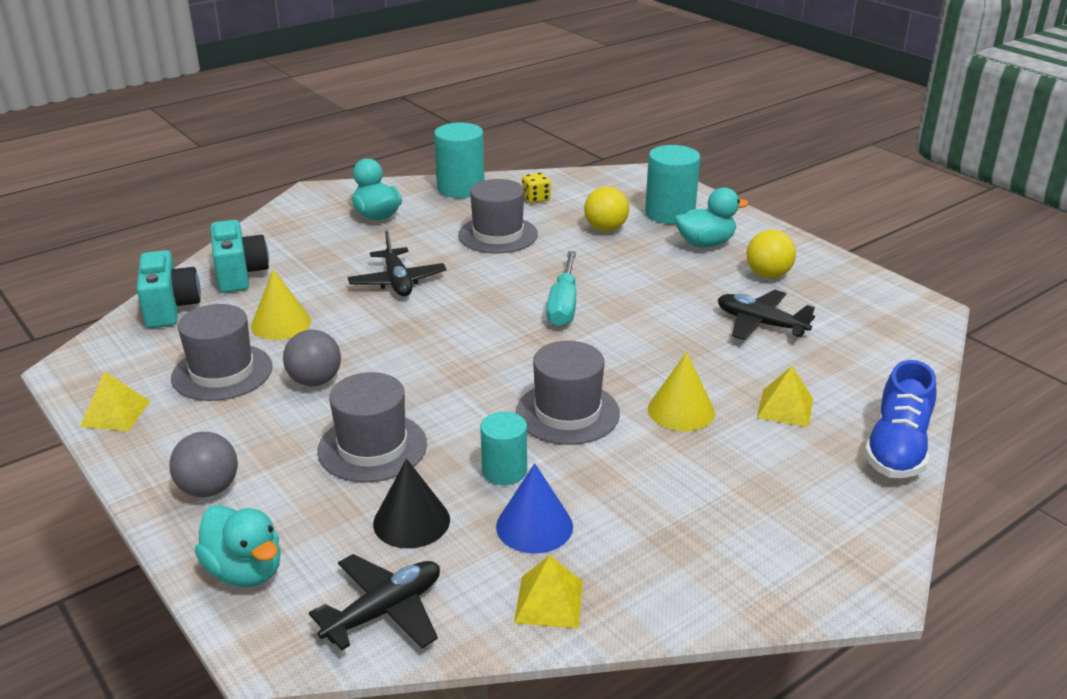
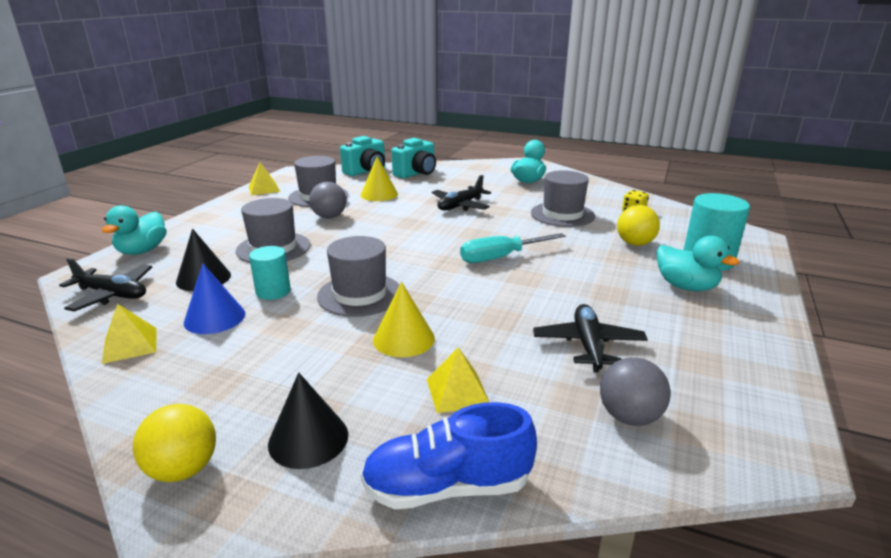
camera: 60 degrees right, 5 degrees down
grey ball [169,432,238,497] -> grey ball moved to [600,357,671,426]
turquoise cylinder [434,122,484,198] -> none
yellow ball [747,230,796,278] -> yellow ball moved to [133,404,216,482]
none -> black cone [268,372,348,469]

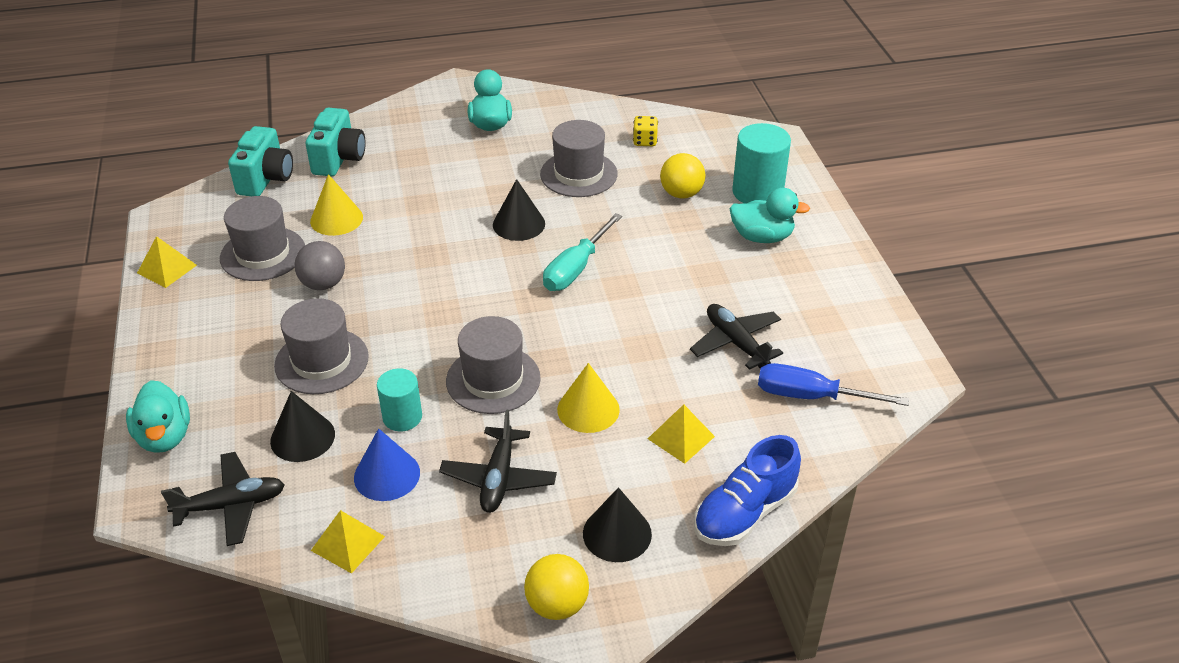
camera: 35 degrees left, 15 degrees up
black plane [432,175,491,211] -> black plane moved to [439,410,557,513]
grey ball [600,357,671,426] -> blue screwdriver [758,363,909,406]
none -> black cone [493,179,545,241]

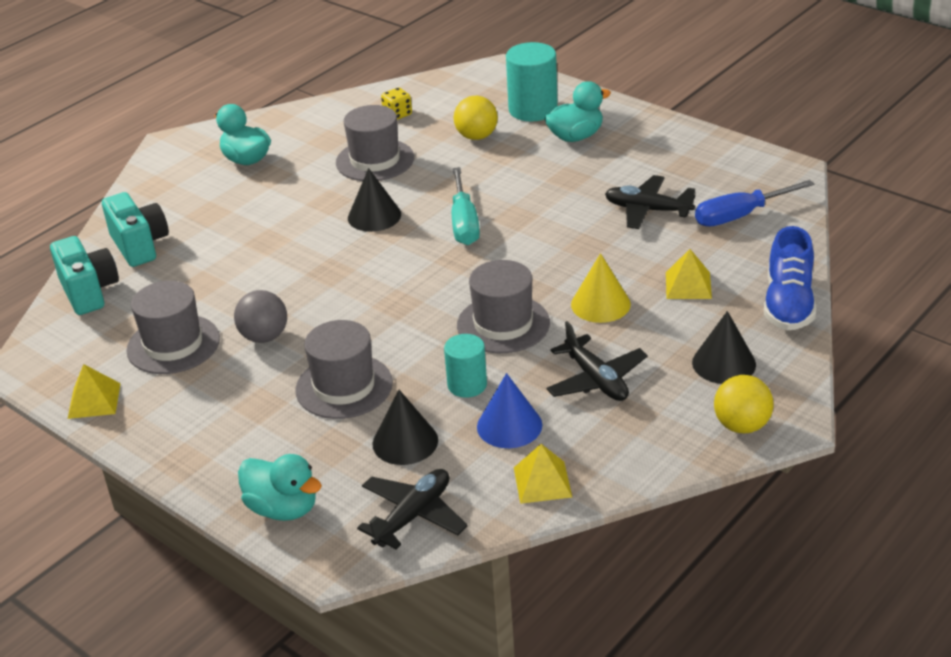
camera: 35 degrees left, 5 degrees down
yellow cone [310,174,363,236] -> none

